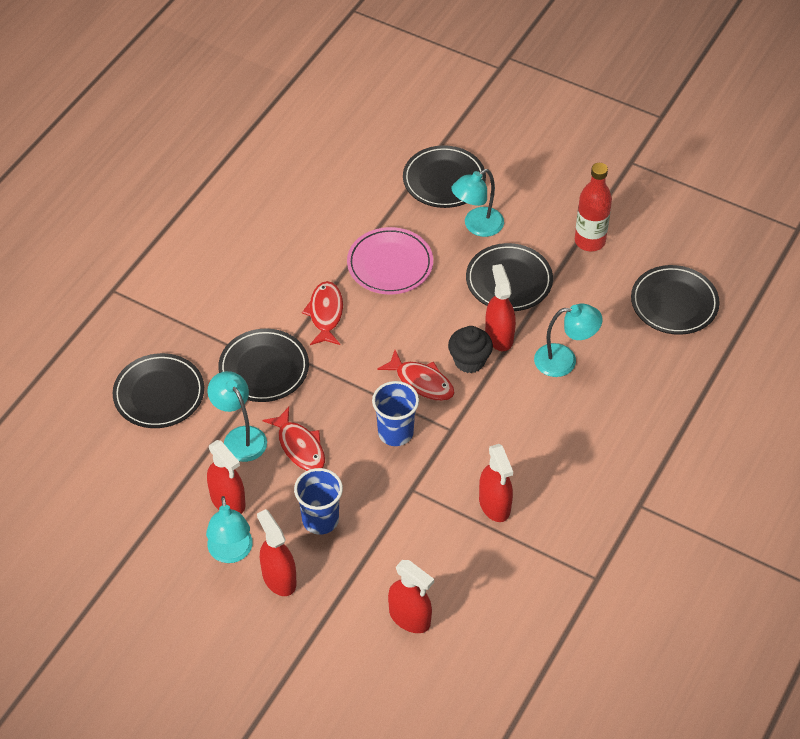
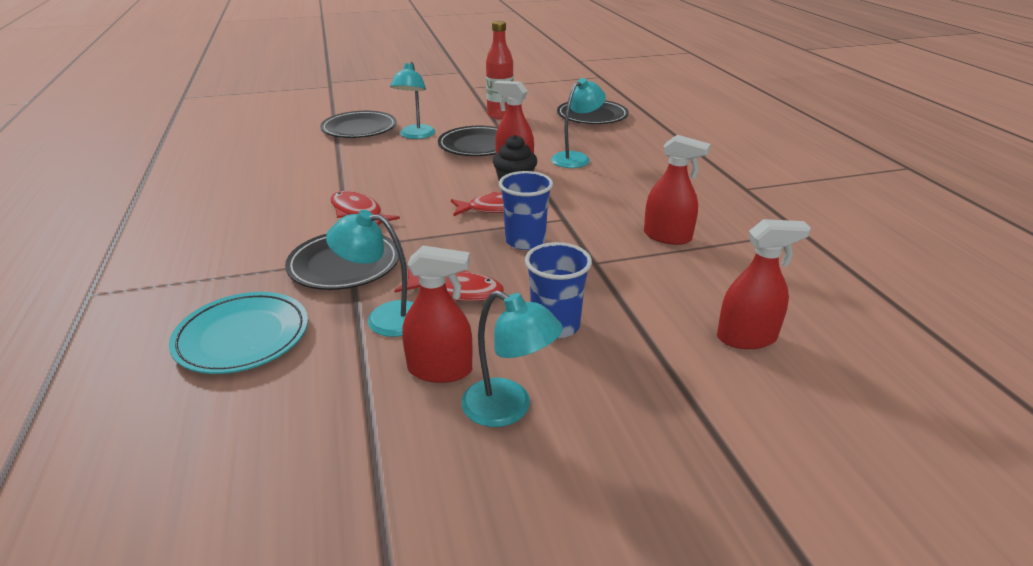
camera: 45 degrees left, 20 degrees down
black plate [113,353,204,428] -> turquoise plate [169,292,308,374]
red spray bottle [257,509,297,596] -> none
pink plate [347,227,433,294] -> none

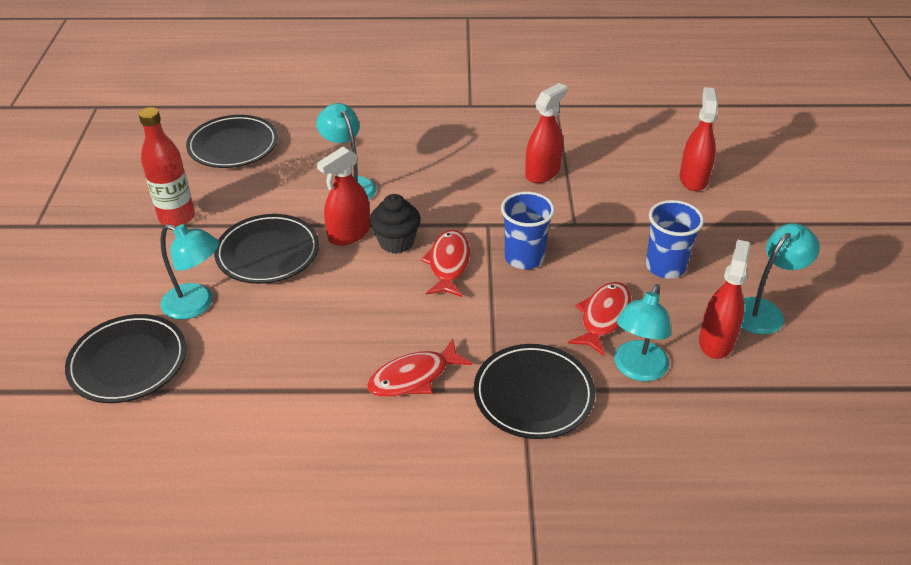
camera: 75 degrees left, 10 degrees up
turquoise plate [169,292,308,374] -> none

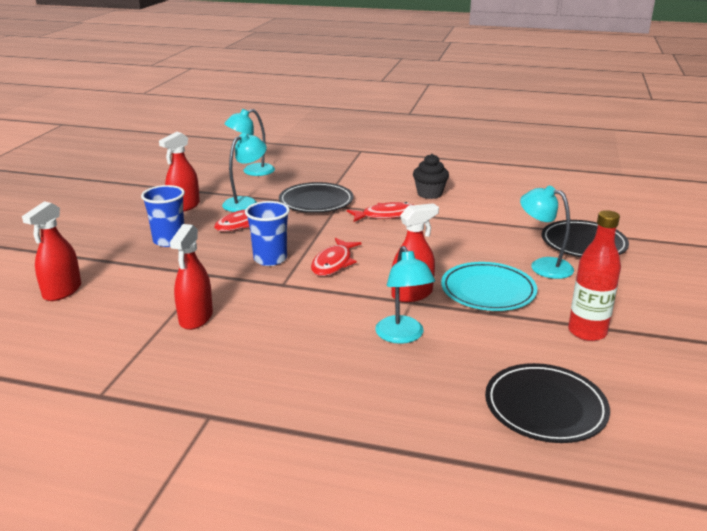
camera: 165 degrees left, 15 degrees down
black plate [214,214,319,284] -> turquoise plate [441,262,537,311]
black cupcake [370,194,421,253] -> black cupcake moved to [413,154,449,199]
red spray bottle [525,83,567,183] -> red spray bottle turned 45 degrees counterclockwise [170,224,213,330]
turquoise lamp [741,223,820,335] -> turquoise lamp moved to [224,109,275,176]

